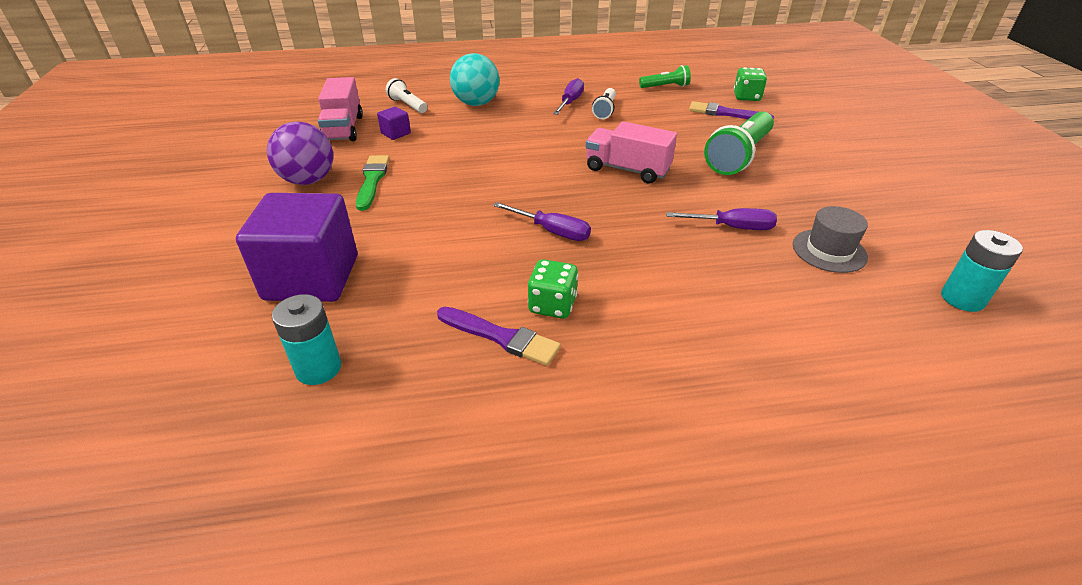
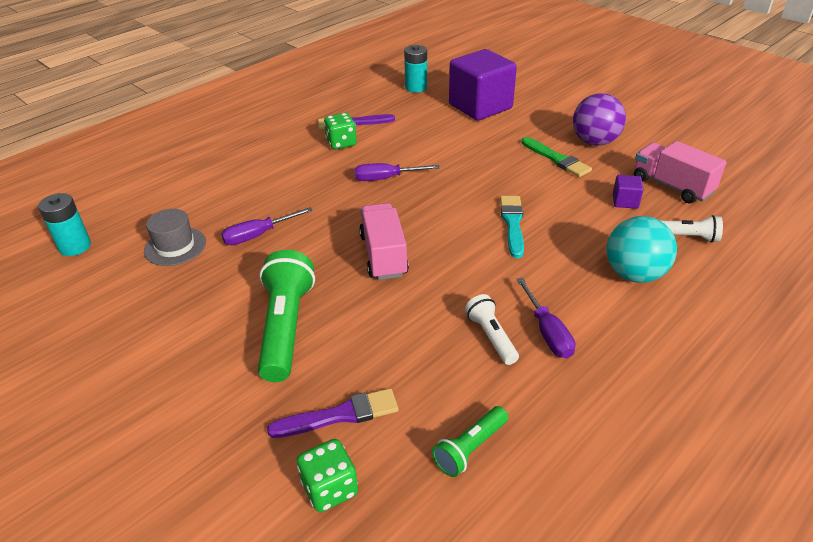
camera: 145 degrees right, 0 degrees up
pink truck [586,121,677,184] -> pink truck turned 90 degrees counterclockwise [359,203,409,280]
none -> turquoise brush [500,196,524,258]

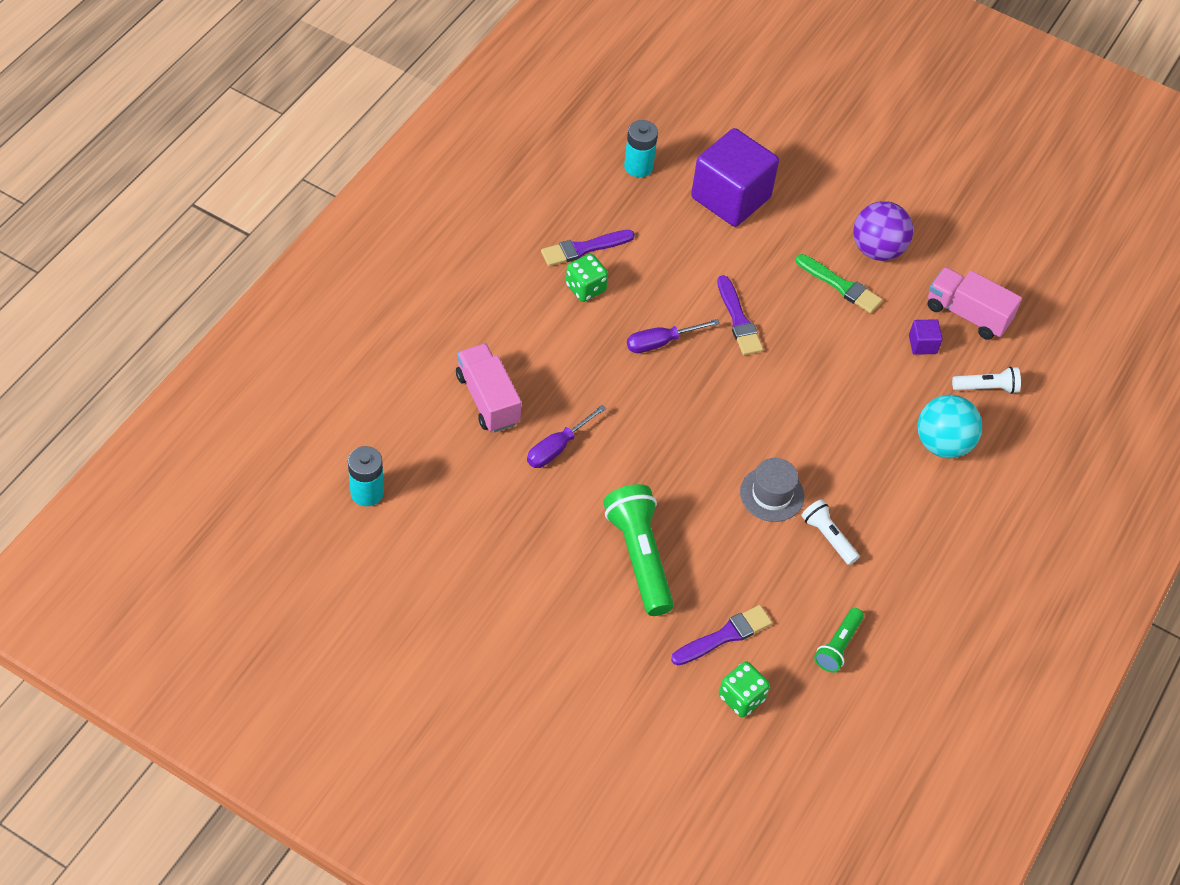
camera: 20 degrees left, 15 degrees up
grey hat [144,209,206,266] -> grey hat moved to [740,458,804,522]
pink truck [359,203,409,280] -> pink truck moved to [456,343,521,433]
turquoise brush [500,196,524,258] -> none
purple screwdriver [516,277,575,358] -> none
none -> purple brush [717,275,763,355]

